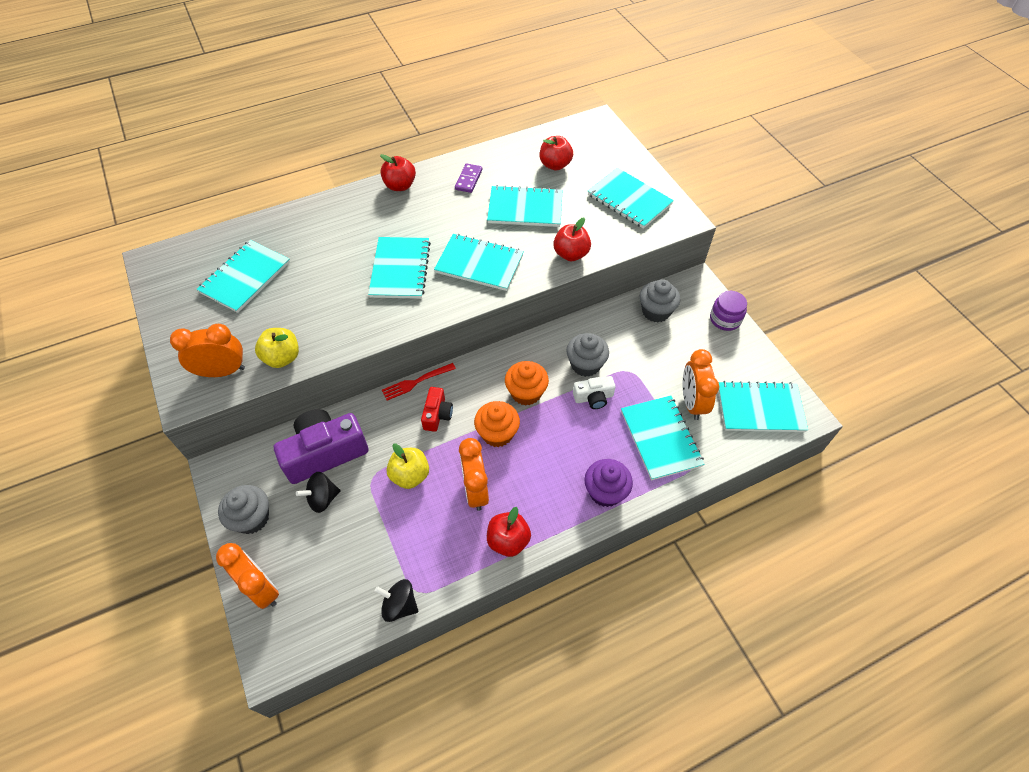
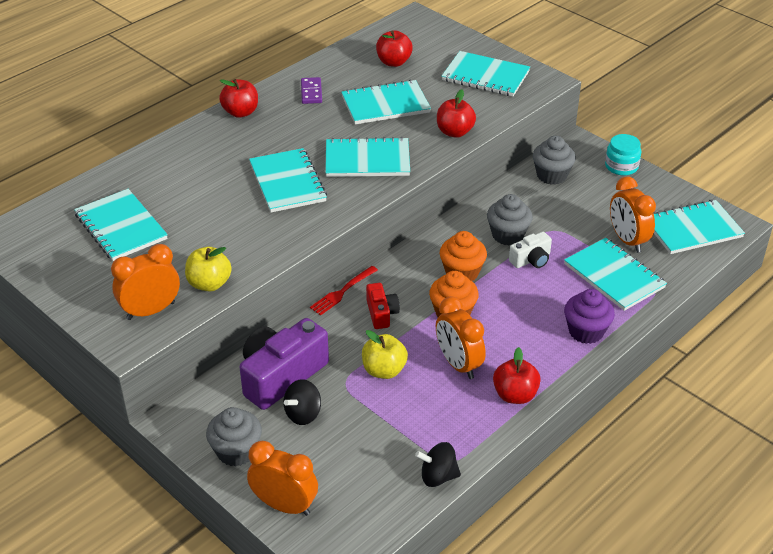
camera: 20 degrees left, 15 degrees down
turquoise notebook [196,240,290,313] -> turquoise notebook turned 45 degrees counterclockwise [74,189,168,261]
purple jar [710,291,747,331] -> turquoise jar [605,134,641,176]

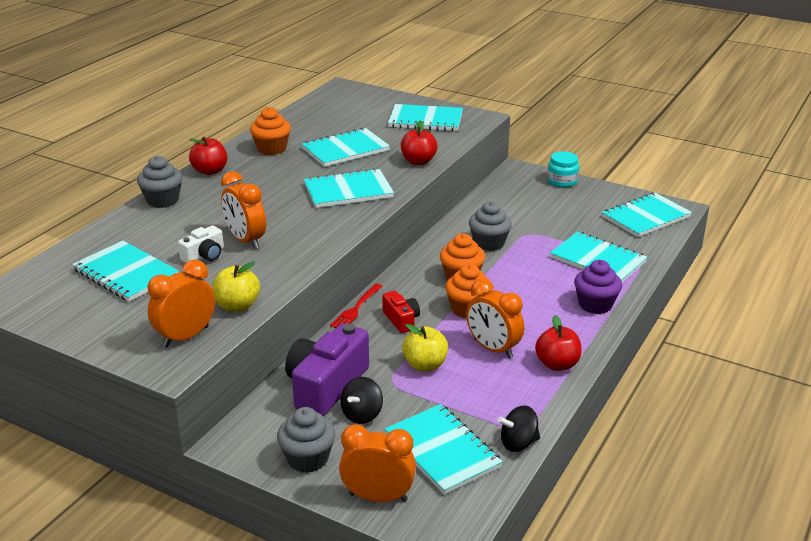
camera: 15 degrees left, 10 degrees down
turquoise notebook [249,148,327,212] -> turquoise notebook moved to [385,404,503,495]
purple domino [301,77,322,104] -> orange cupcake [250,107,291,155]
red apple [376,30,413,67] -> none
white camera [509,232,552,268] -> white camera moved to [178,226,224,263]
grey cupcake [533,136,576,185] -> grey cupcake moved to [137,156,183,208]
orange clock [610,176,656,253] -> orange clock moved to [221,171,266,249]

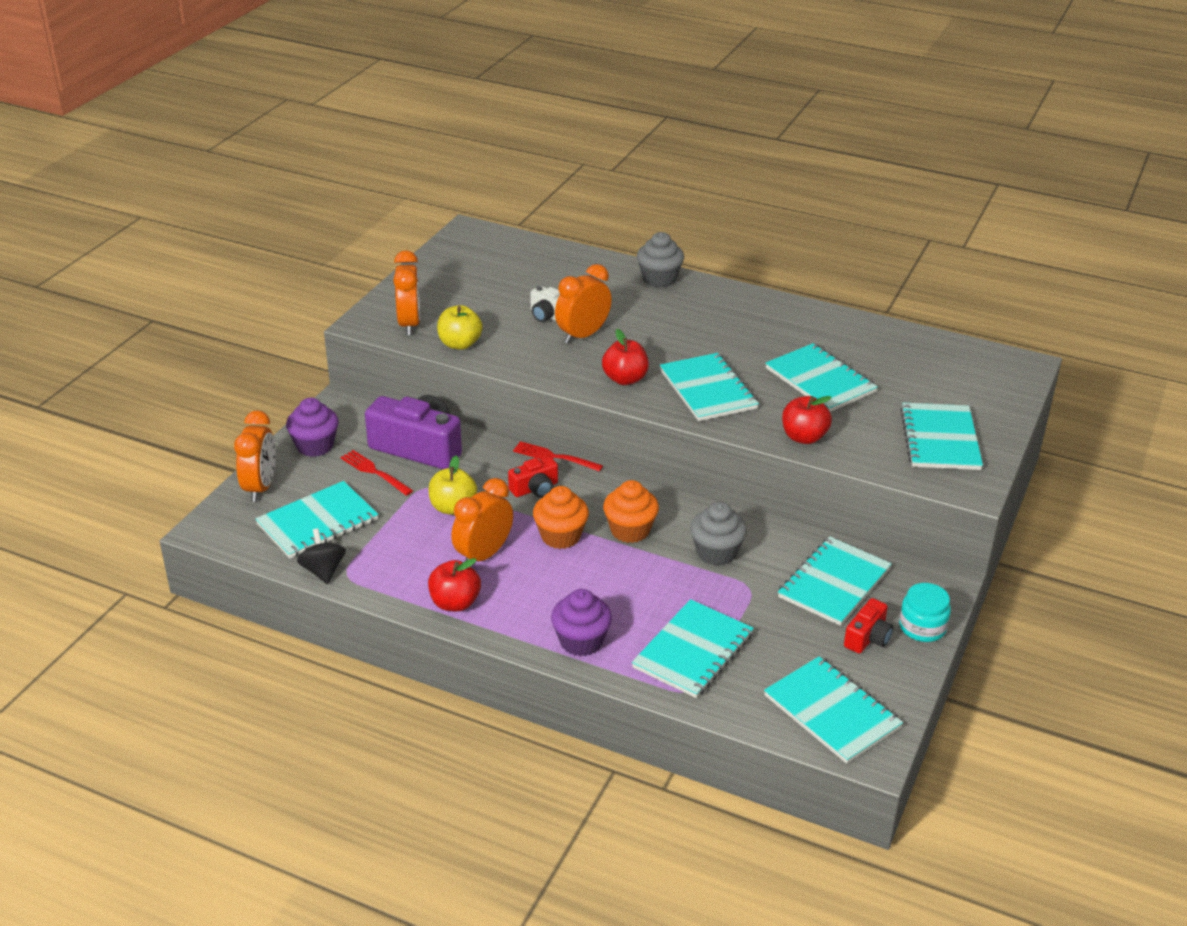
camera: 85 degrees right, 5 degrees up
turquoise notebook [72,240,179,302] -> turquoise notebook moved to [778,536,892,626]
orange clock [148,260,215,348] -> orange clock turned 45 degrees clockwise [393,250,421,336]
red apple [189,137,228,175] -> red apple moved to [602,329,649,385]
orange cupcake [250,107,291,155] -> none
grey cupcake [277,407,336,473] -> purple cupcake [286,398,339,457]
black spinning top [341,377,383,424] -> red fork [340,450,413,496]
none -> red camera [844,598,893,654]

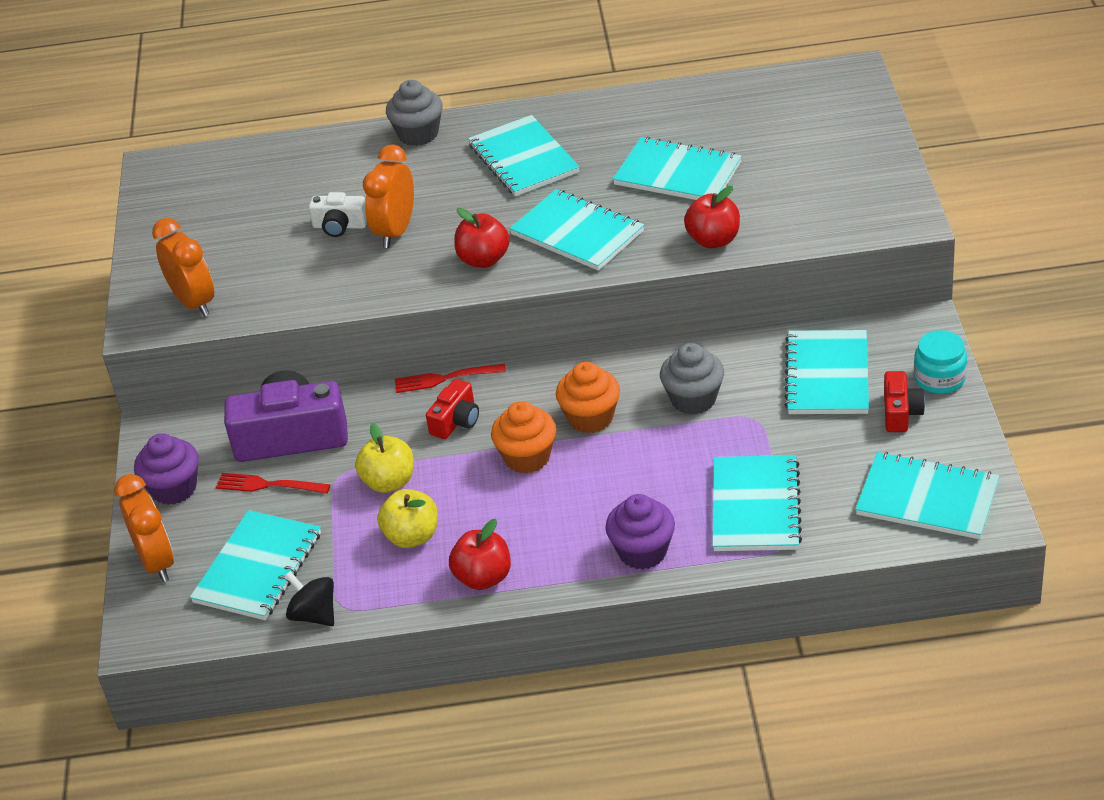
camera: 25 degrees left, 5 degrees up
yellow apple [437,305,483,350] -> yellow apple moved to [377,489,438,548]
orange clock [451,478,513,561] -> none
turquoise notebook [900,403,983,470] -> turquoise notebook moved to [468,115,580,196]

